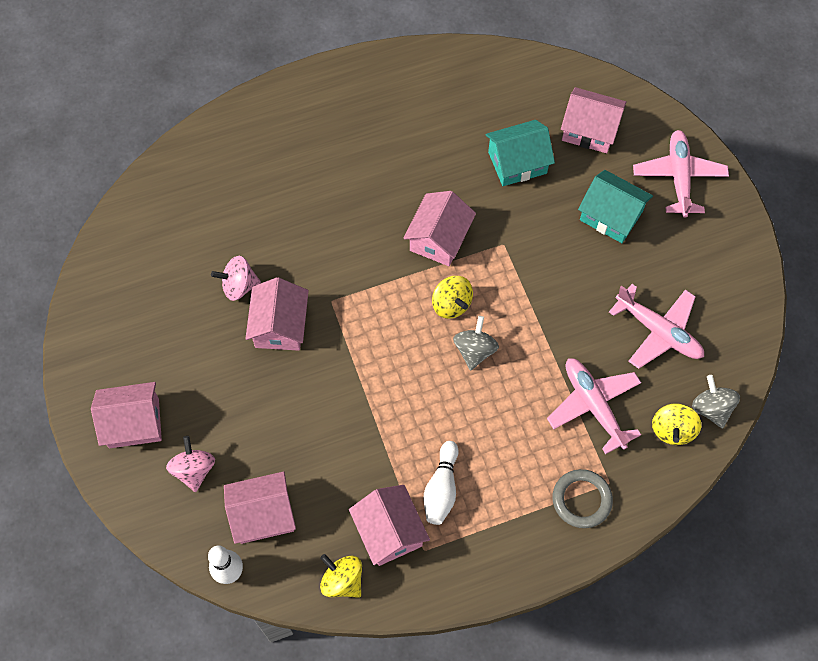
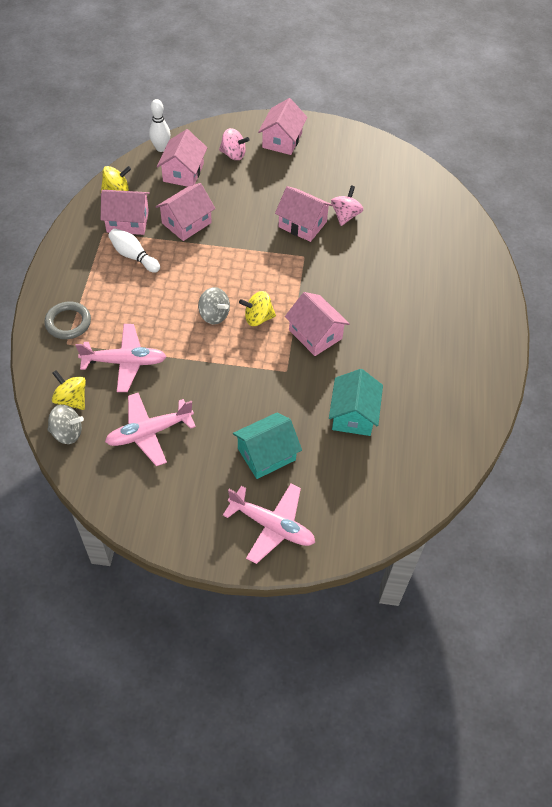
camera: 115 degrees right, 10 degrees down
pink house [561,87,626,153] -> pink house moved to [156,183,215,241]

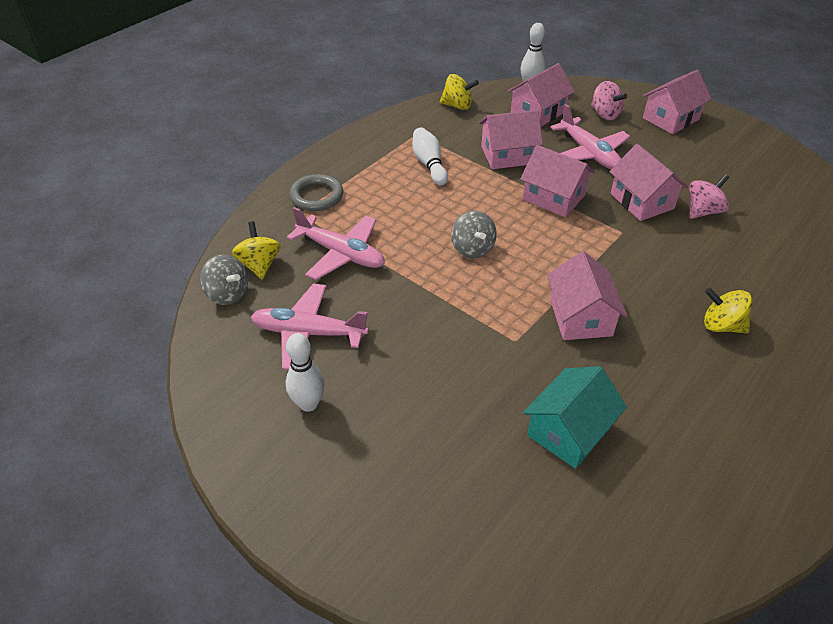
camera: 35 degrees right, 10 degrees down
pink house [101,190,150,235] -> pink house moved to [520,145,595,217]
pink plane [223,484,315,564] -> pink plane moved to [550,104,630,169]
turquoise house [233,413,302,479] -> none
yellow spinning top [239,291,276,326] -> yellow spinning top moved to [704,288,752,333]
none -> white bowling pin [286,333,325,412]

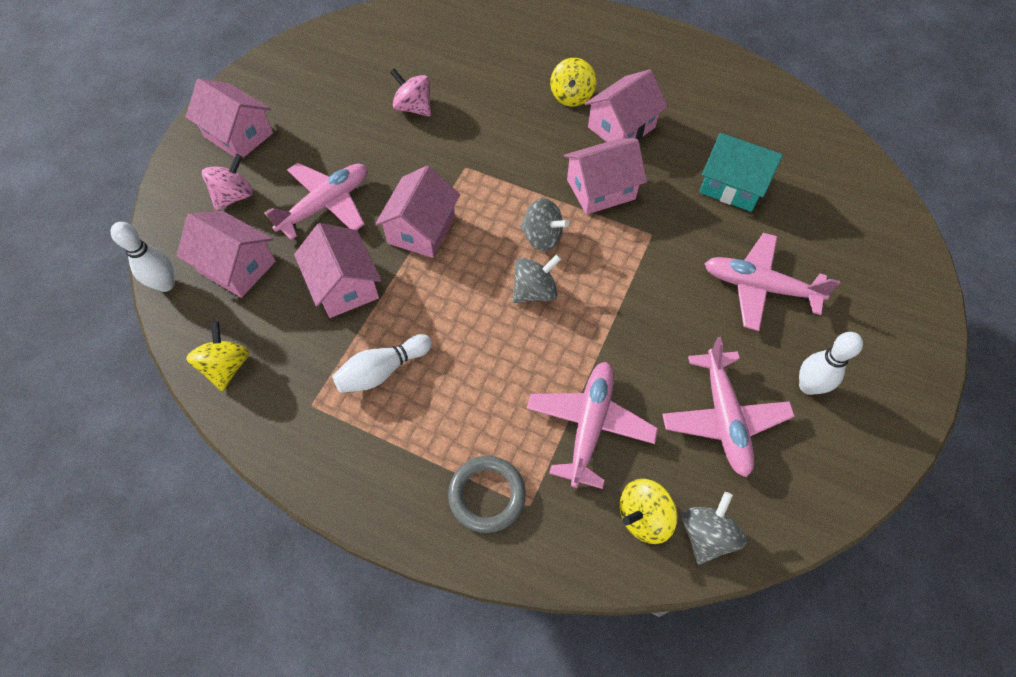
camera: 105 degrees left, 15 degrees up
pink house [609,144,688,221] -> pink house moved to [585,69,668,142]
none -> grey spinning top [520,198,569,251]
none -> pink plane [704,233,840,331]

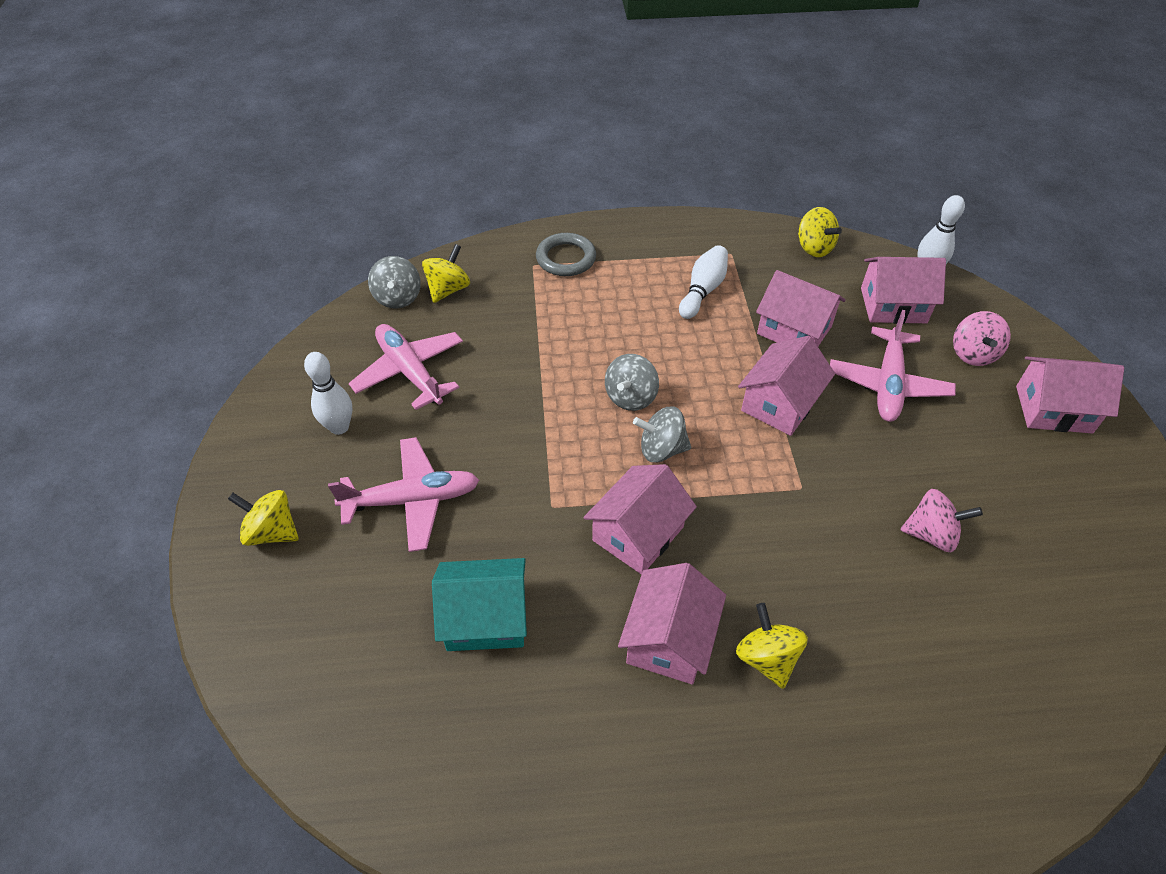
camera: 150 degrees right, 10 degrees down
pink house [375,166,460,258] -> pink house turned 45 degrees clockwise [738,336,835,436]
pink plane [526,362,658,489] -> none
none -> yellow spinning top [228,490,299,546]

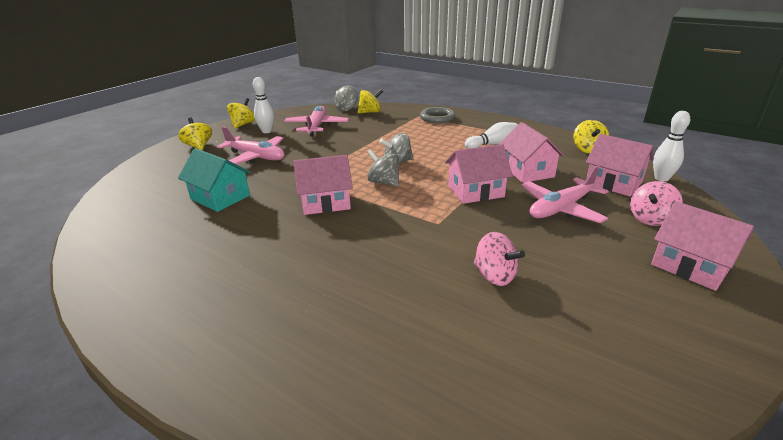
camera: 40 degrees right, 20 degrees down
pink house [618,563,726,684] -> none
yellow spinning top [736,603,808,689] -> yellow spinning top moved to [227,98,255,128]

